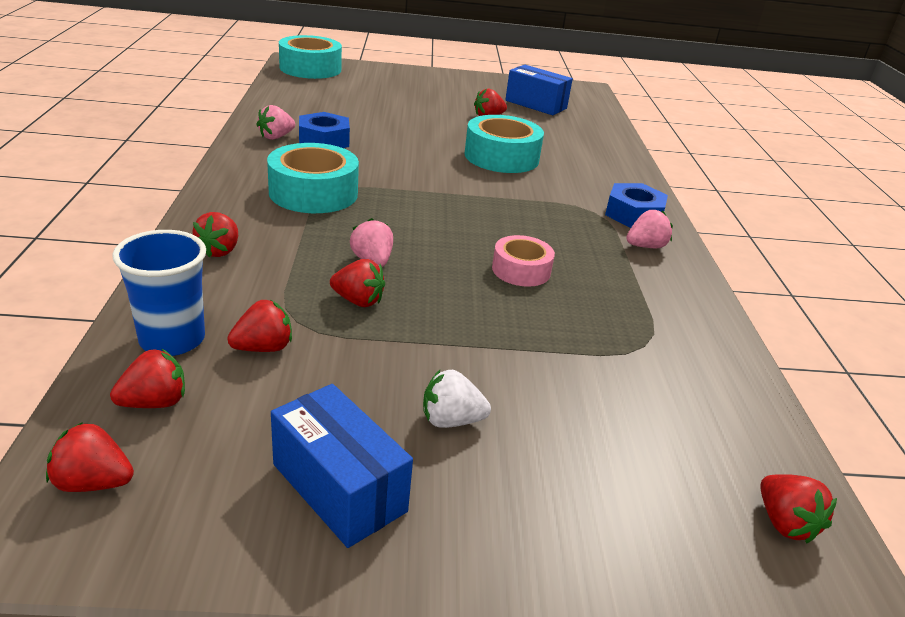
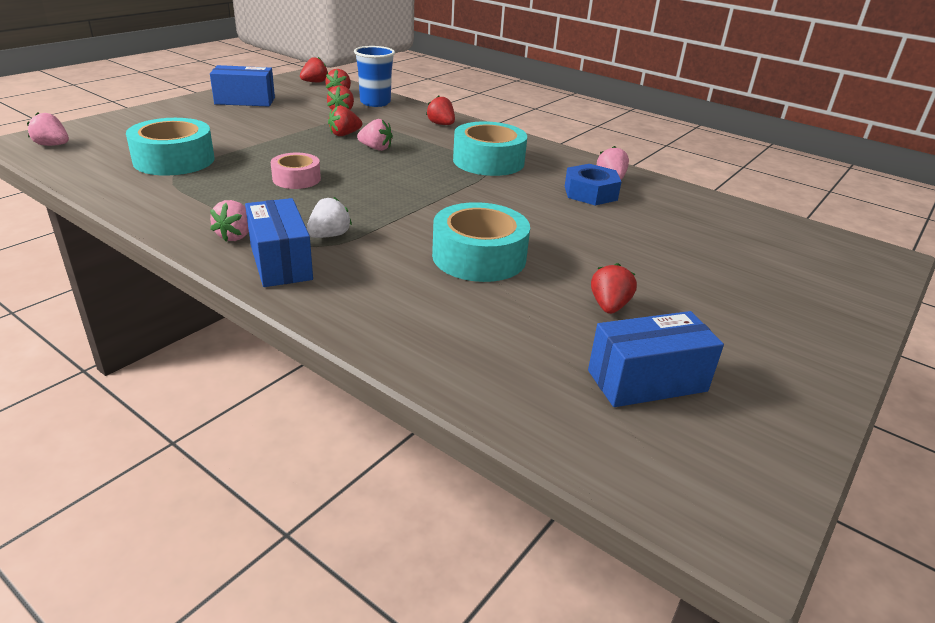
camera: 130 degrees right, 0 degrees up
turquoise tape [279,35,342,79] -> turquoise tape moved to [126,118,214,176]
white strawberry [423,370,491,428] -> white strawberry moved to [306,197,352,238]
blue nut [605,183,668,228] -> blue box [245,198,313,287]
red strawberry [760,474,837,543] -> pink strawberry [27,112,69,146]

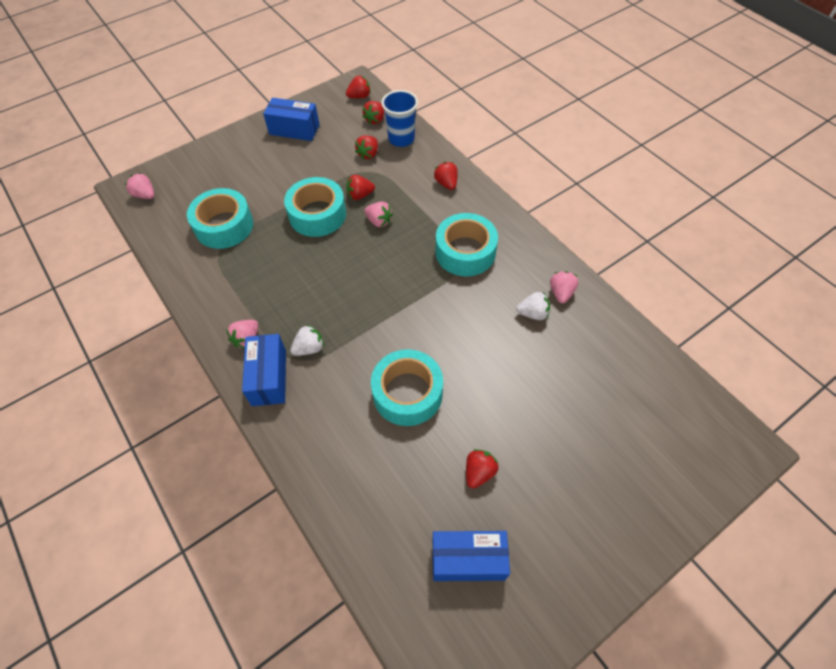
camera: 20 degrees right, 25 degrees up
pink tape [271,153,321,189] -> none
blue nut [565,164,621,205] -> white strawberry [516,292,550,320]
none -> turquoise tape [284,177,346,237]

